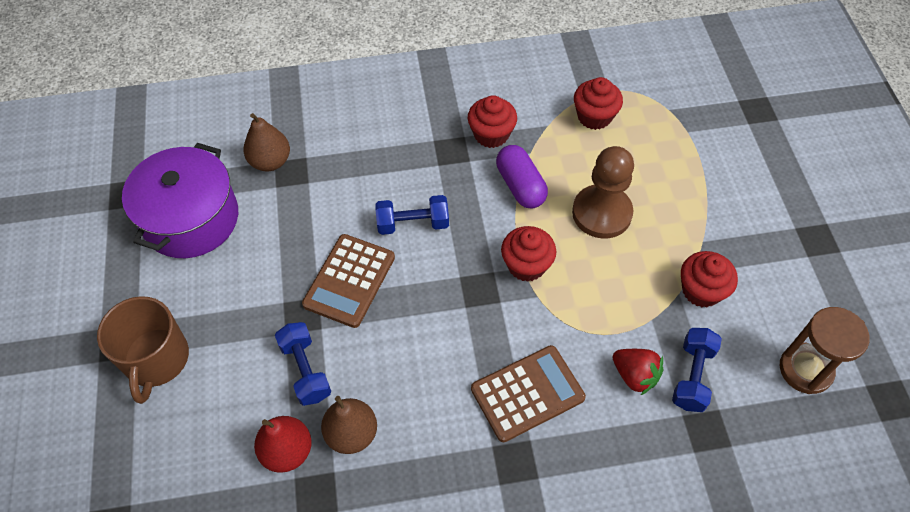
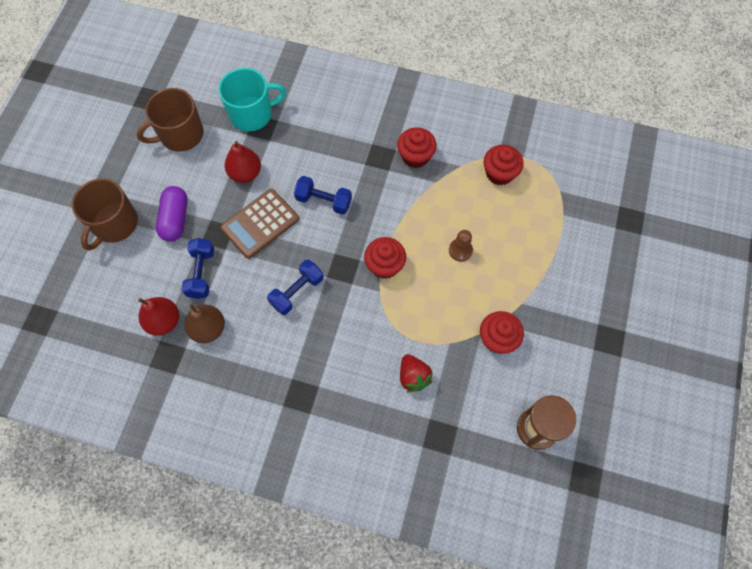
camera: 25 degrees right, 10 degrees up
purple pot [122,143,238,258] -> brown mug [137,88,204,152]
brown pear [244,113,290,171] -> turquoise mug [218,68,286,131]
brown calculator [471,345,586,442] -> none
purple capsule [496,145,548,208] -> purple capsule moved to [156,186,188,242]
brown pawn [572,146,634,239] -> brown pawn [449,230,473,262], size x0.51
blue dumbbell [672,328,722,412] -> blue dumbbell moved to [267,260,323,315]
none -> red pear [225,141,261,183]

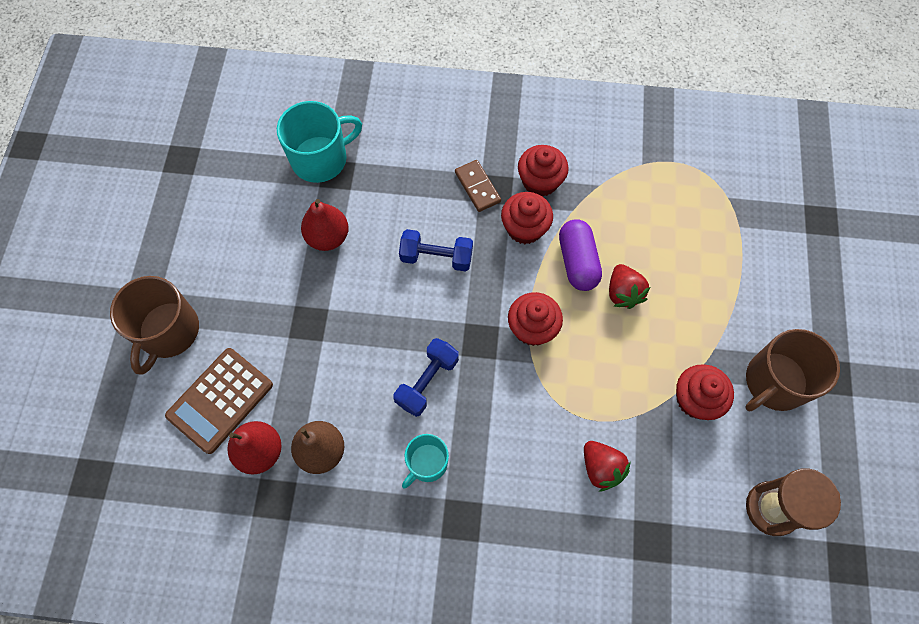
camera: 10 degrees left, 0 degrees up
brown mug [137,88,204,152] -> brown mug moved to [745,329,840,412]
purple capsule [156,186,188,242] -> purple capsule moved to [559,219,602,291]
blue dumbbell [182,238,214,299] -> none
brown calculator [221,189,299,259] -> brown calculator moved to [165,348,273,454]
brown pawn [449,230,473,262] -> red strawberry [609,264,650,309]
red cupcake [484,145,524,186] -> red cupcake moved to [501,192,553,244]
none -> turquoise mug [402,434,449,489]
none -> brown domino [455,160,501,212]

